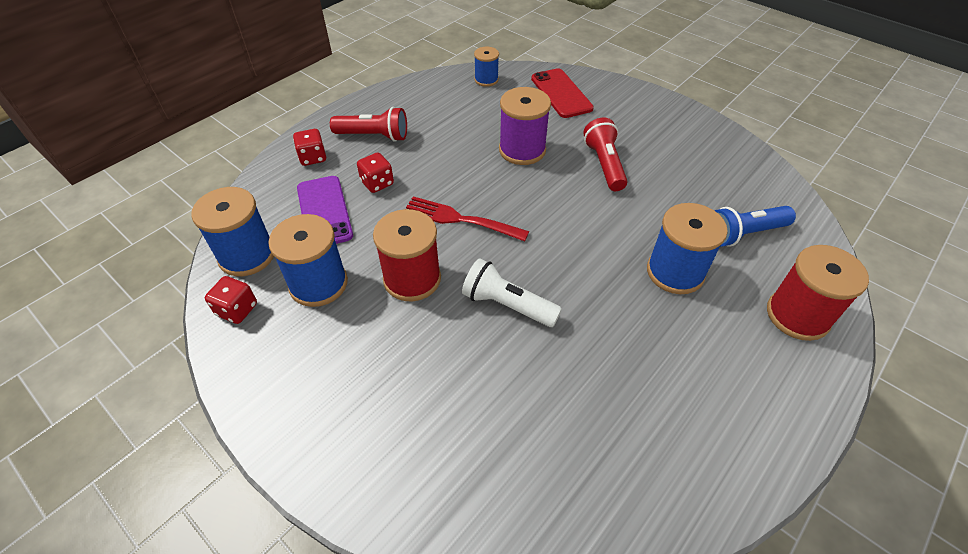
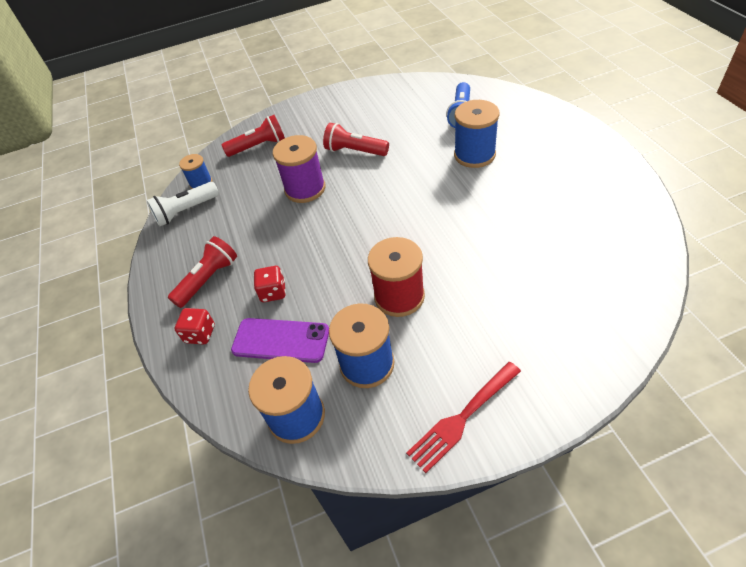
camera: 55 degrees left, 0 degrees up
red dice [205,276,257,324] -> none
red fork [406,196,529,241] -> red fork moved to [406,362,521,473]
white flashlight [462,258,562,327] -> white flashlight moved to [146,182,219,226]
red phone [531,68,594,118] -> red flashlight [222,115,285,157]
red spool [767,245,869,341] -> none

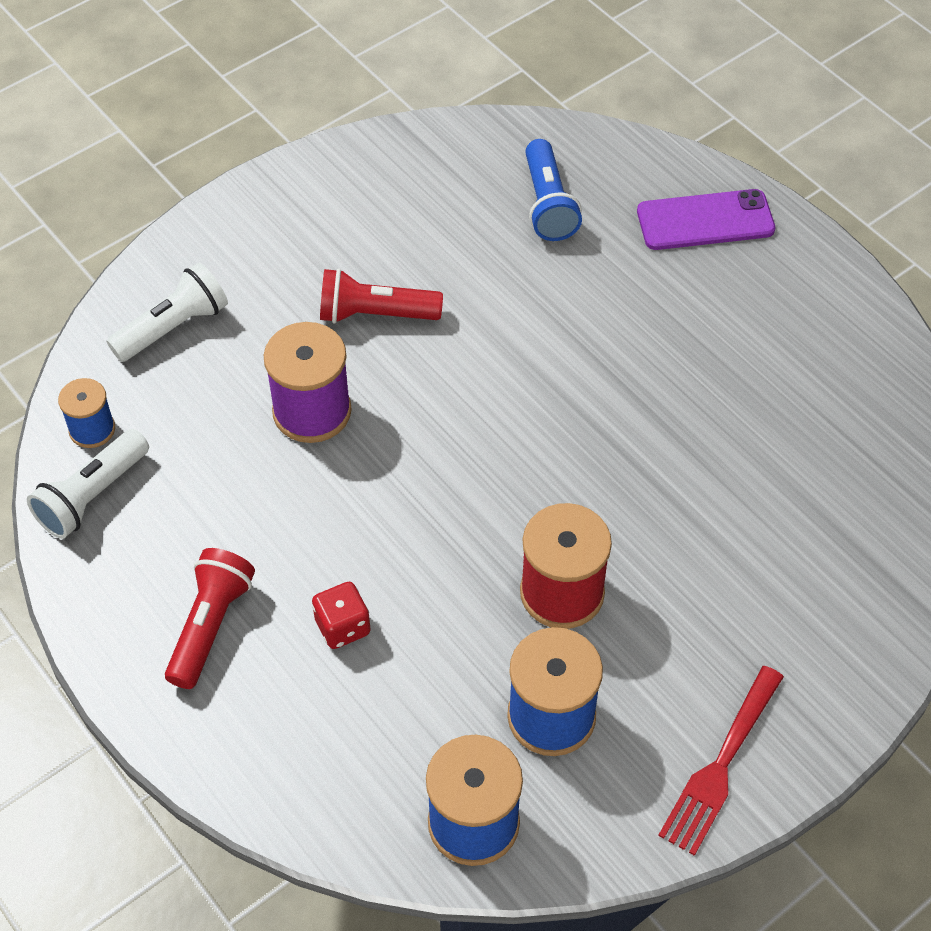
camera: 25 degrees left, 5 degrees up
red dice [175,308,215,345] -> none
red flashlight [222,115,285,157] -> white flashlight [107,263,228,362]
purple phone [231,318,329,363] -> purple phone moved to [637,189,775,250]
blue spool [454,100,499,168] -> none

